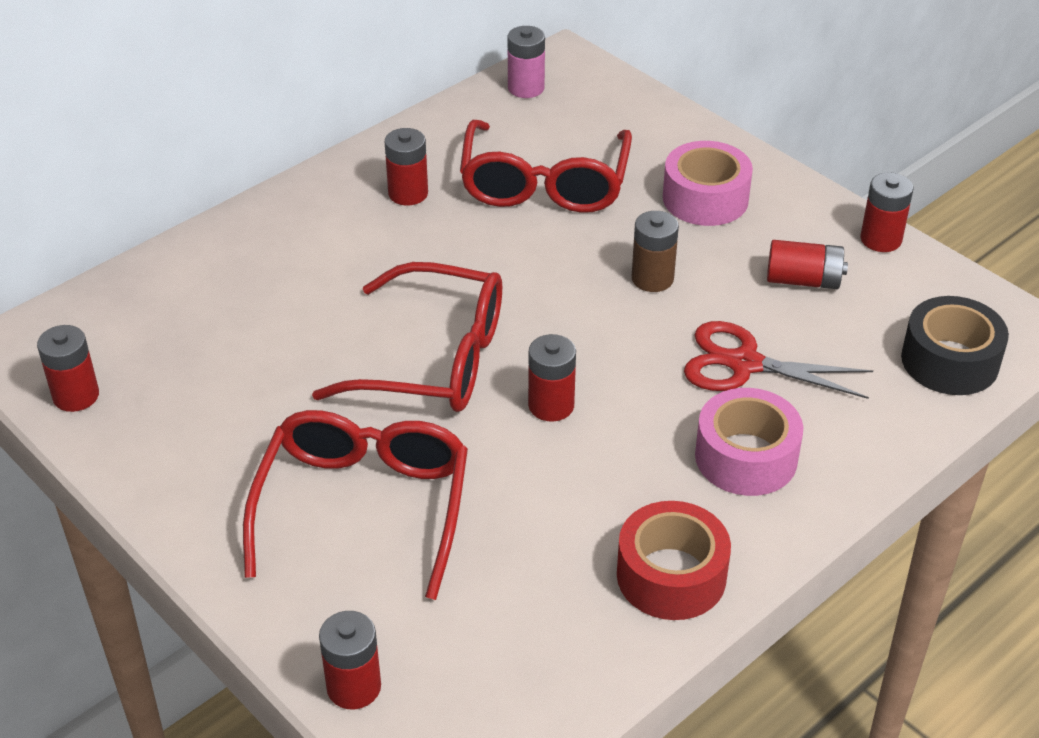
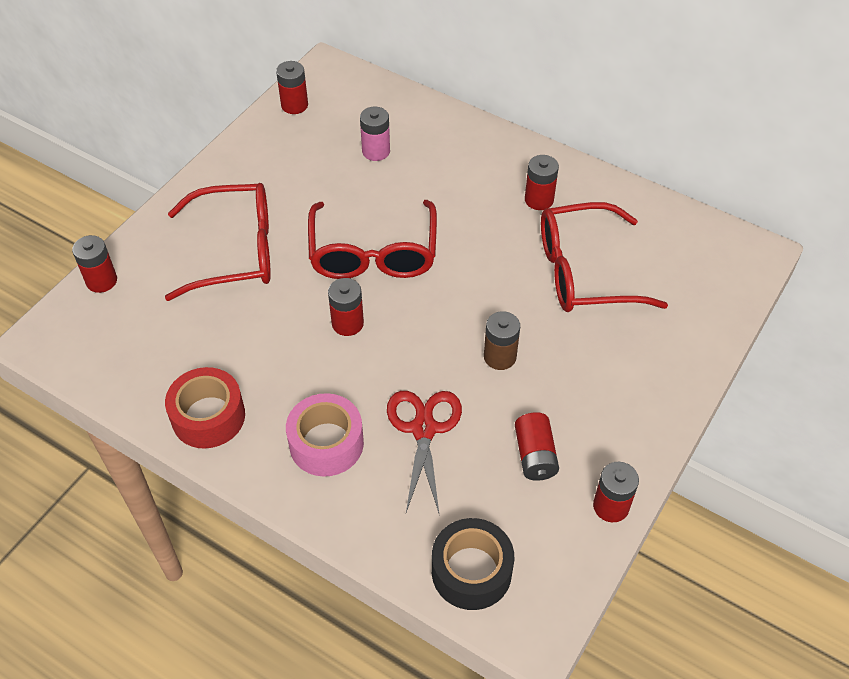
camera: 75 degrees right, 10 degrees up
pink battery [508,26,545,98] -> pink battery moved to [360,107,390,161]
pink tape [663,141,753,226] -> none

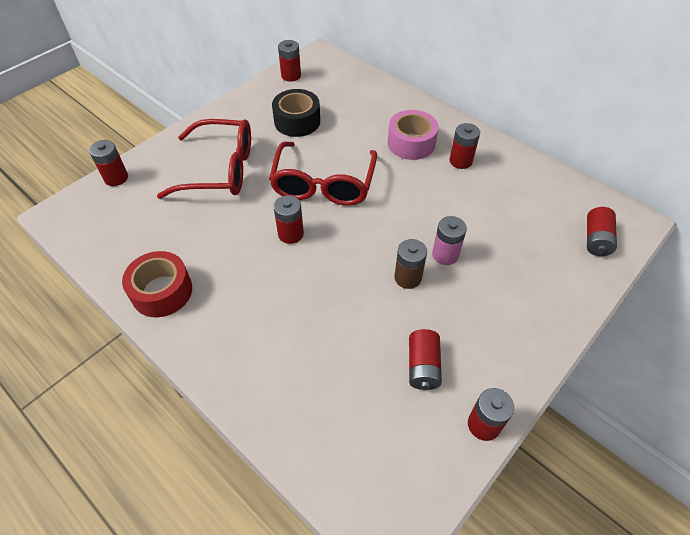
camera: 10 degrees right, 0 degrees up
pink tape [286,393,364,477] -> pink tape moved to [387,110,438,160]
pink battery [360,107,390,161] -> pink battery moved to [432,216,467,265]
red scissors [387,391,462,513] -> none
black tape [432,518,514,610] -> black tape moved to [272,89,320,137]
red glasses [541,202,668,312] -> none
none -> red battery [587,207,617,256]

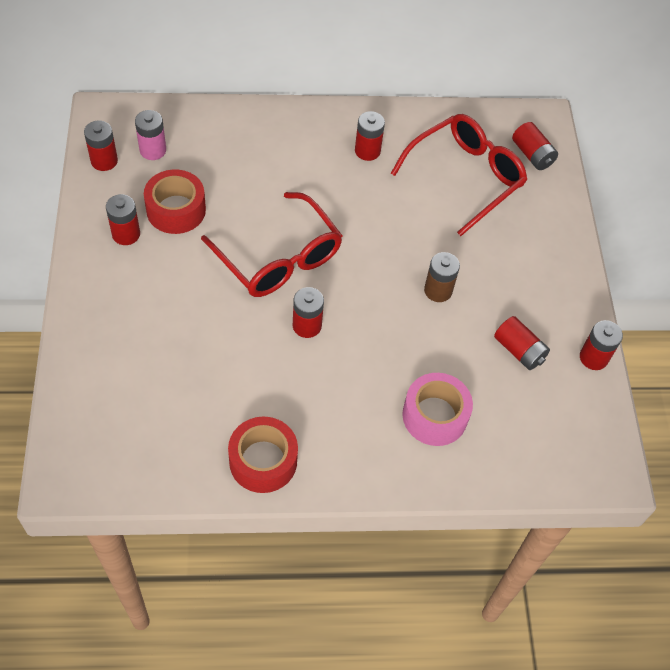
camera: 50 degrees left, 5 degrees up
red battery [89,140,128,186] -> red battery moved to [106,194,140,245]
red glasses [157,119,251,199] -> red glasses moved to [391,114,527,236]
black tape [272,89,320,137] -> red tape [144,169,206,234]
pink tape [387,110,438,160] -> pink tape moved to [402,373,473,446]
pink battery [432,216,467,265] -> pink battery moved to [135,110,166,160]

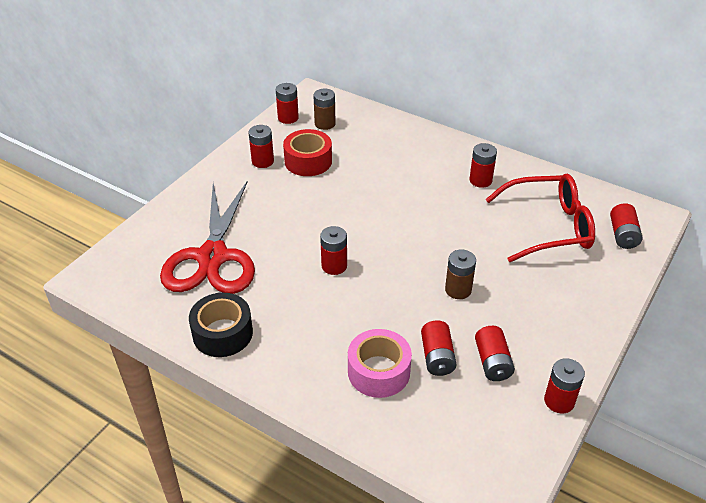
camera: 40 degrees right, 15 degrees down
pink battery [135,110,166,160] -> brown battery [313,89,336,130]
red glasses [201,192,342,297] -> none
red tape [228,417,298,493] -> black tape [189,293,253,357]
none -> red scissors [160,182,255,294]
none -> red battery [421,320,457,376]

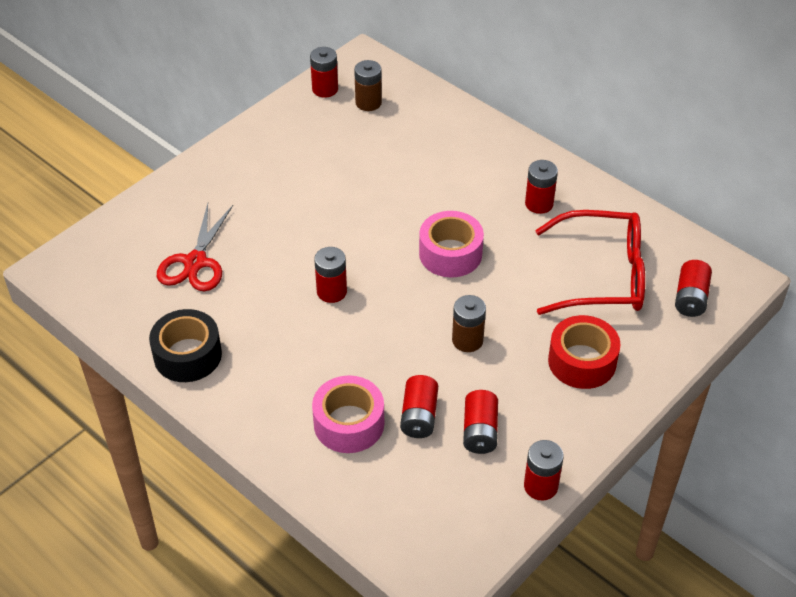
camera: 10 degrees right, 5 degrees up
red scissors [160,182,255,294] -> red scissors [157,204,233,291], size x0.61
red battery [248,125,274,168] -> none
red tape [283,129,332,176] -> red tape moved to [548,315,620,389]
none -> pink tape [419,211,484,277]

